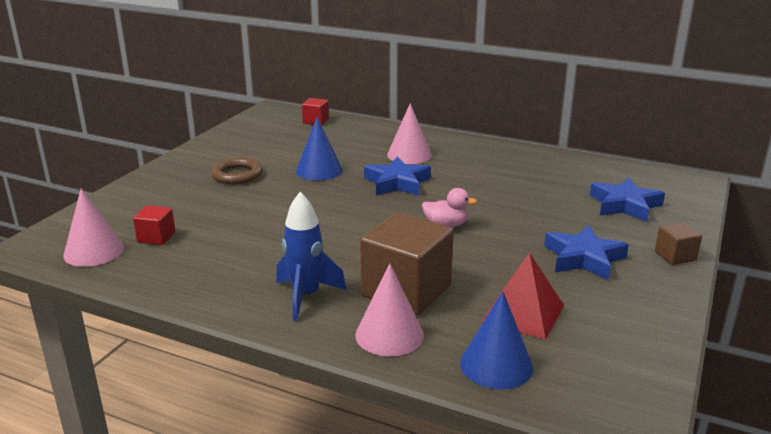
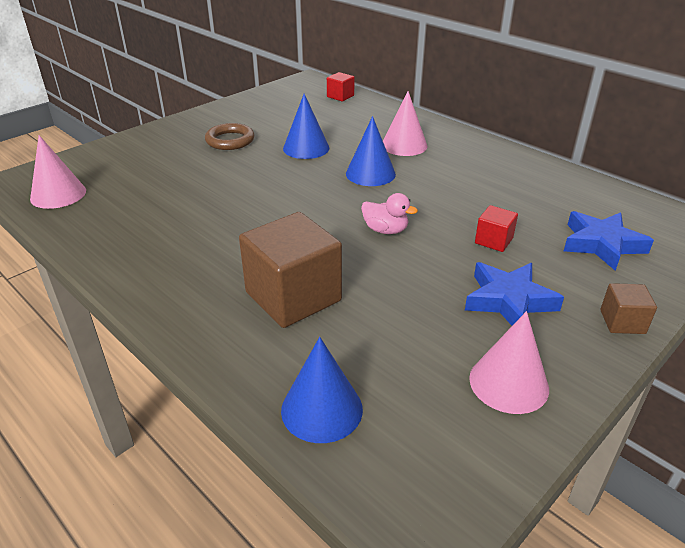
camera: 20 degrees right, 10 degrees up
red cube [133,205,175,245] -> red cube moved to [475,205,518,252]
blue rocket [276,192,346,321] -> none
pink cone [355,263,424,356] -> pink cone moved to [469,311,549,414]
blue star [364,157,431,196] -> blue cone [346,116,396,186]
red pyramid [481,252,564,340] -> none

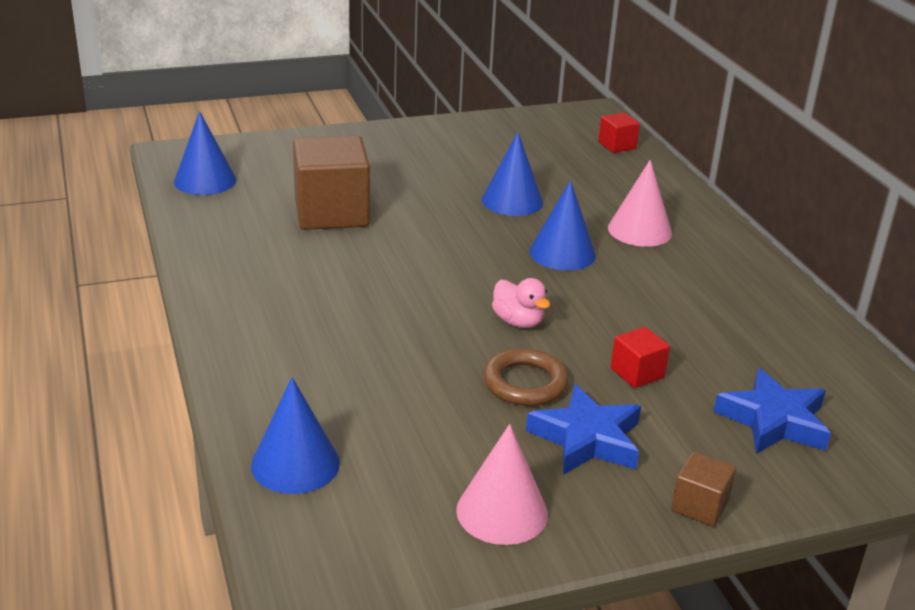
camera: 25 degrees right, 5 degrees down
pink cone [30,135,86,209] -> blue cone [174,111,236,195]
brown ring [205,123,254,150] -> brown ring moved to [483,348,569,406]
brown cube [239,212,342,328] -> brown cube moved to [293,136,370,230]

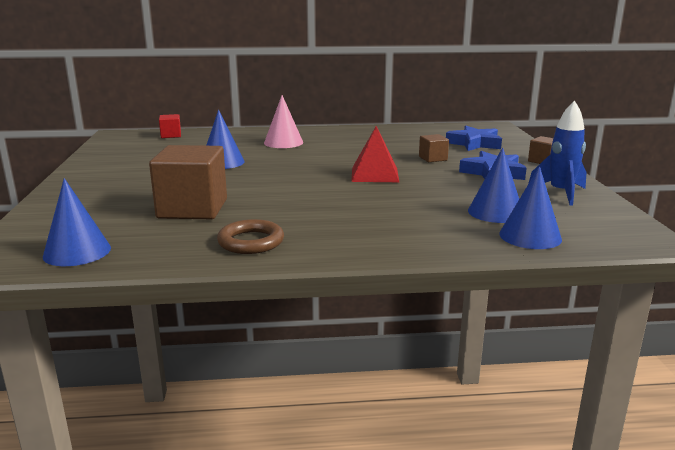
camera: 75 degrees left, 10 degrees down
pink cone [456,424,548,545] -> blue rocket [528,100,587,206]
brown ring [483,348,569,406] -> brown ring moved to [217,219,284,254]
pink duck [492,278,550,328] -> red pyramid [351,126,399,182]
blue cone [529,180,596,271] -> blue cone moved to [468,147,519,223]
red cube [611,327,670,388] -> brown cube [419,134,449,162]

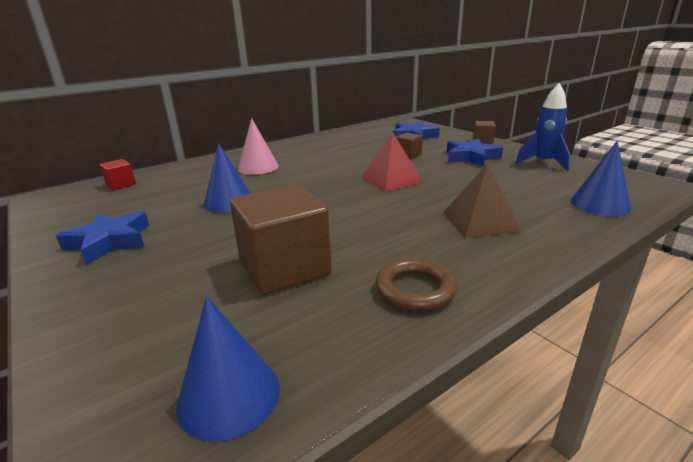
camera: 30 degrees left, 5 degrees up
blue cone [468,147,519,223] -> none
none -> blue star [56,211,149,265]
none -> brown pyramid [443,164,521,238]

